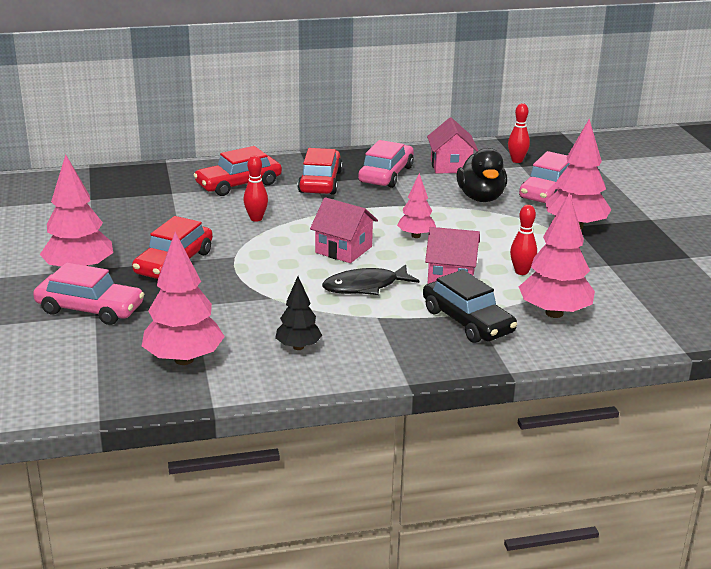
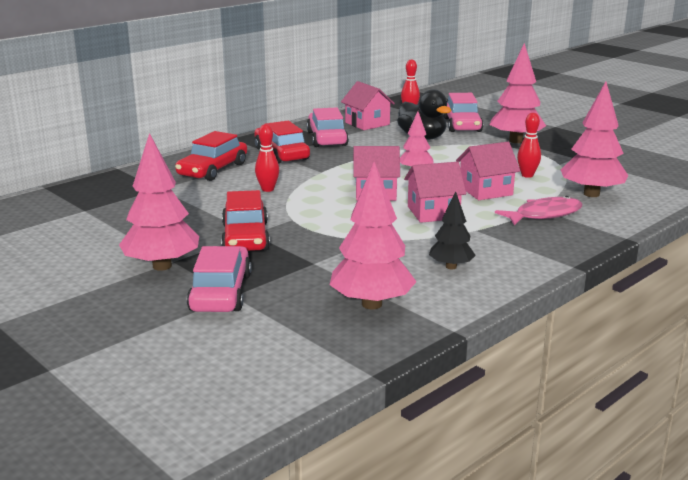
camera: 30 degrees left, 5 degrees down
pink car [33,263,144,325] -> pink car turned 75 degrees counterclockwise [187,246,252,312]
black fish [322,265,419,295] -> pink house [404,162,466,223]
black car [423,270,517,343] -> pink fish [495,196,583,225]

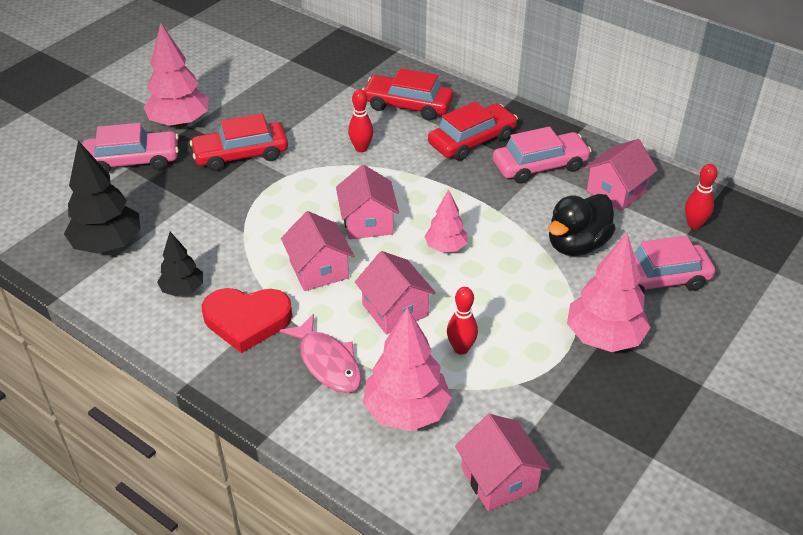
camera: 80 degrees right, 20 degrees up
pink tree [330,162,417,310] -> black tree [64,141,141,254]
none -> red heart [202,288,293,353]
none -> pink house [455,414,550,511]

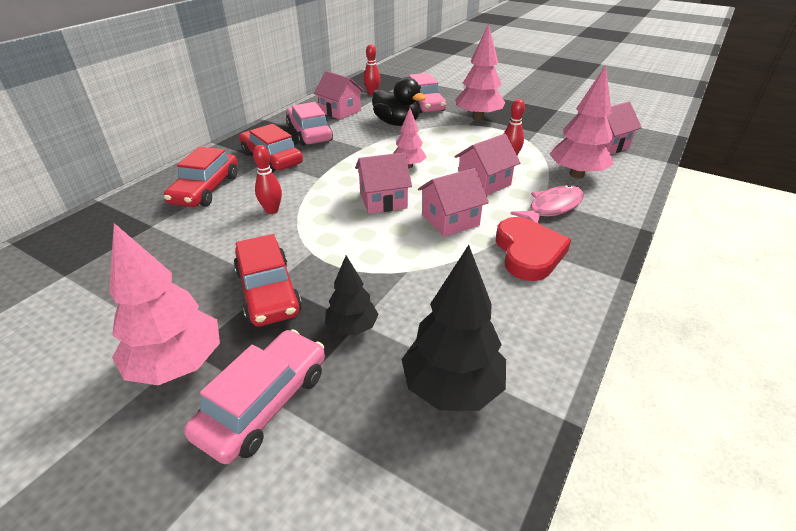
camera: 95 degrees left, 5 degrees down
pink car [82,123,179,173] -> pink car turned 45 degrees clockwise [184,329,325,464]
black tree [157,232,203,297] -> black tree moved to [325,255,379,335]

